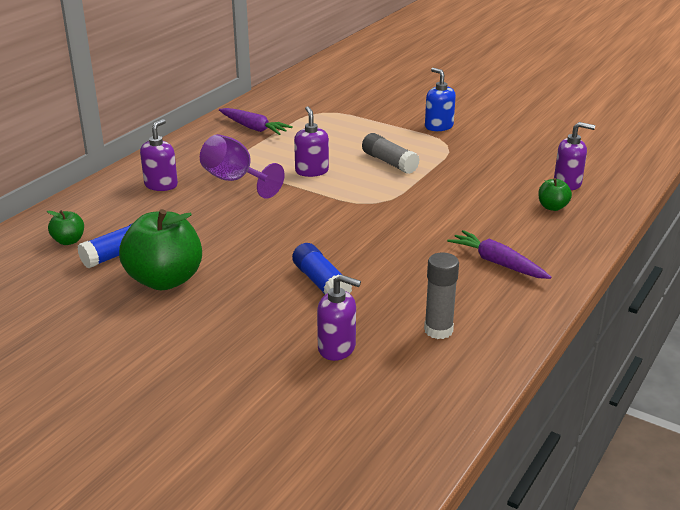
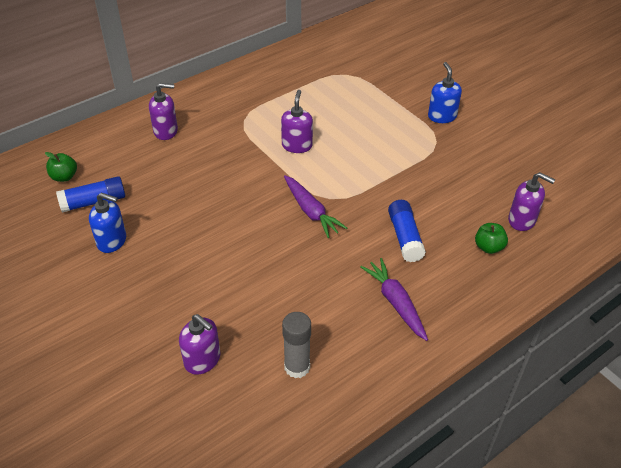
camera: 20 degrees right, 15 degrees up
green apple [119,209,202,290] -> blue soap dispenser [89,193,126,253]
purple soap dispenser [140,119,178,191] -> purple soap dispenser turned 45 degrees clockwise [149,83,178,140]
purple goblet [200,134,285,199] -> none
purple carrot [219,108,293,135] -> purple carrot moved to [284,175,347,238]
blue glue stick [292,243,352,294] -> blue glue stick moved to [388,200,426,262]
grey glue stick [362,133,420,174] -> none

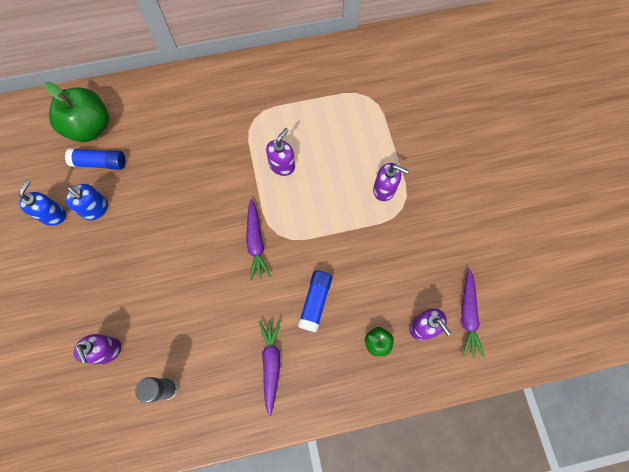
camera: 25 degrees right, 25 degrees up
green apple [45,152,77,182] -> green apple [44,82,109,142], size x2.15
purple soap dispenser [149,83,178,140] -> purple soap dispenser moved to [373,163,409,201]
blue soap dispenser [428,62,462,123] -> blue soap dispenser moved to [19,180,66,226]
none -> purple carrot [461,268,485,358]

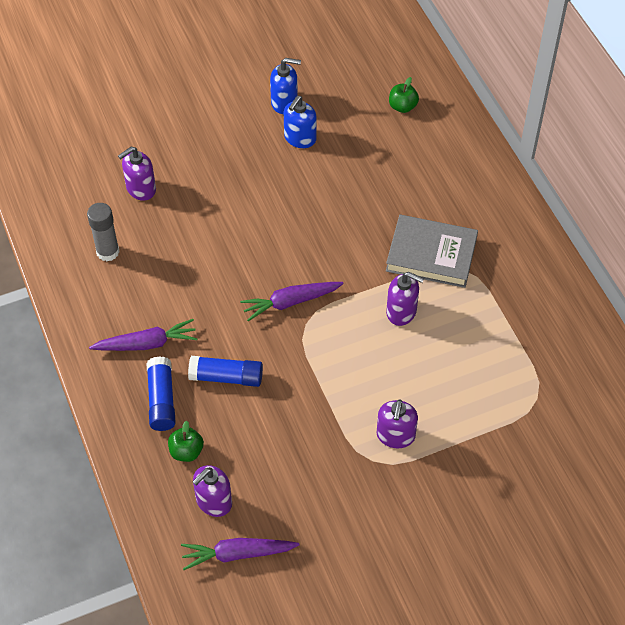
camera: 80 degrees right, 15 degrees down
green apple [44,82,109,142] -> green apple [389,77,419,113], size x0.47
blue glue stick [65,148,125,170] -> blue glue stick moved to [146,356,176,431]
none -> grey book [386,215,478,288]

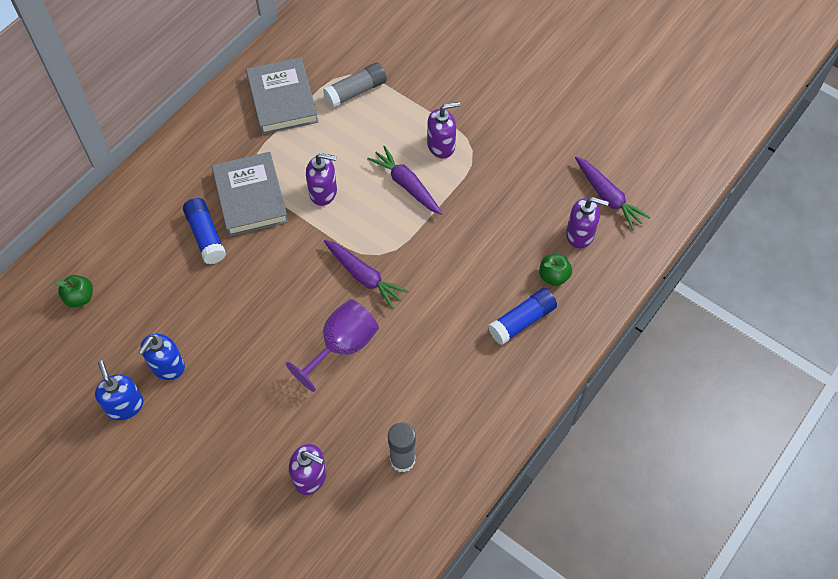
camera: 120 degrees left, 5 degrees up
purple carrot [89,319,198,351] -> purple carrot moved to [367,146,442,215]
blue glue stick [188,356,263,387] -> blue glue stick moved to [183,198,226,264]
blue soap dispenser [284,96,317,148] -> blue soap dispenser turned 120 degrees clockwise [138,334,185,380]
purple soap dispenser [386,272,424,326] -> purple soap dispenser turned 105 degrees clockwise [306,153,337,206]
none -> grey book [246,57,318,135]
none -> purple goblet [286,299,379,392]
none -> grey glue stick [323,63,387,108]

